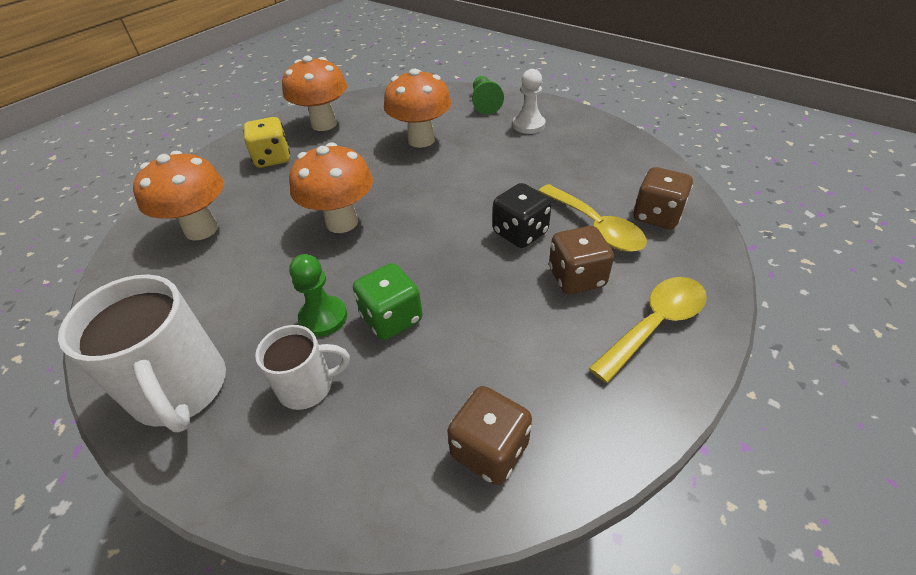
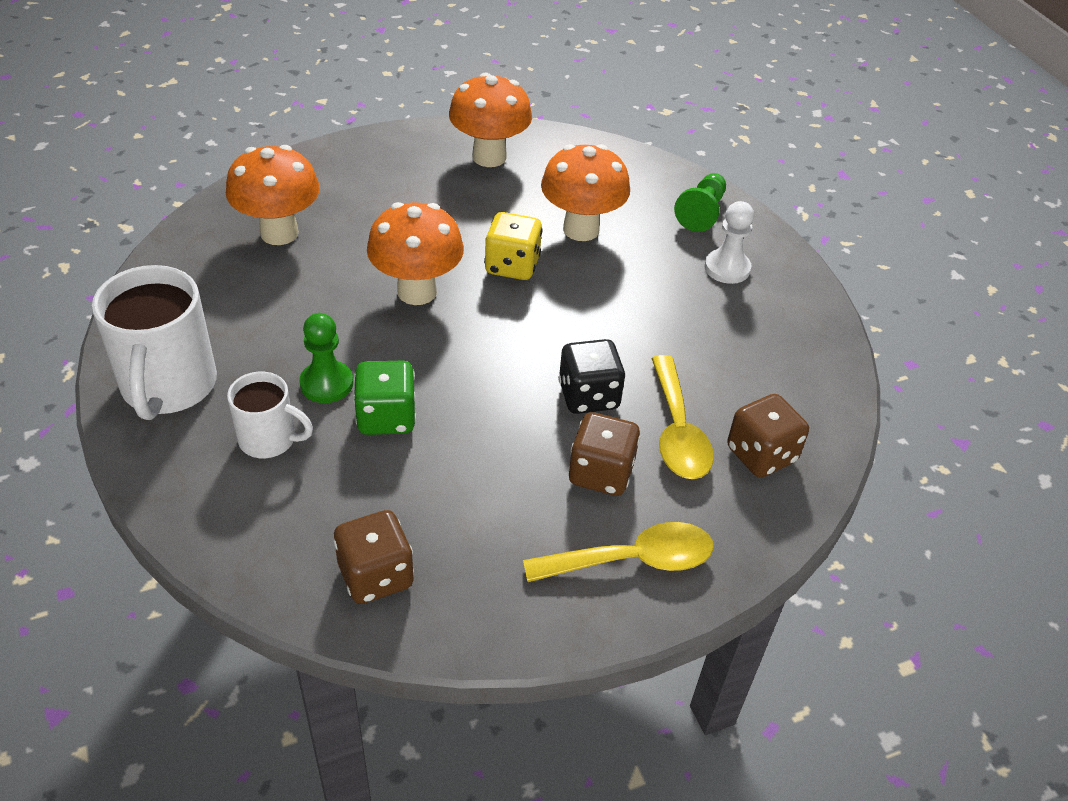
camera: 25 degrees right, 0 degrees up
yellow dice [243,117,290,168] -> yellow dice moved to [484,212,543,280]

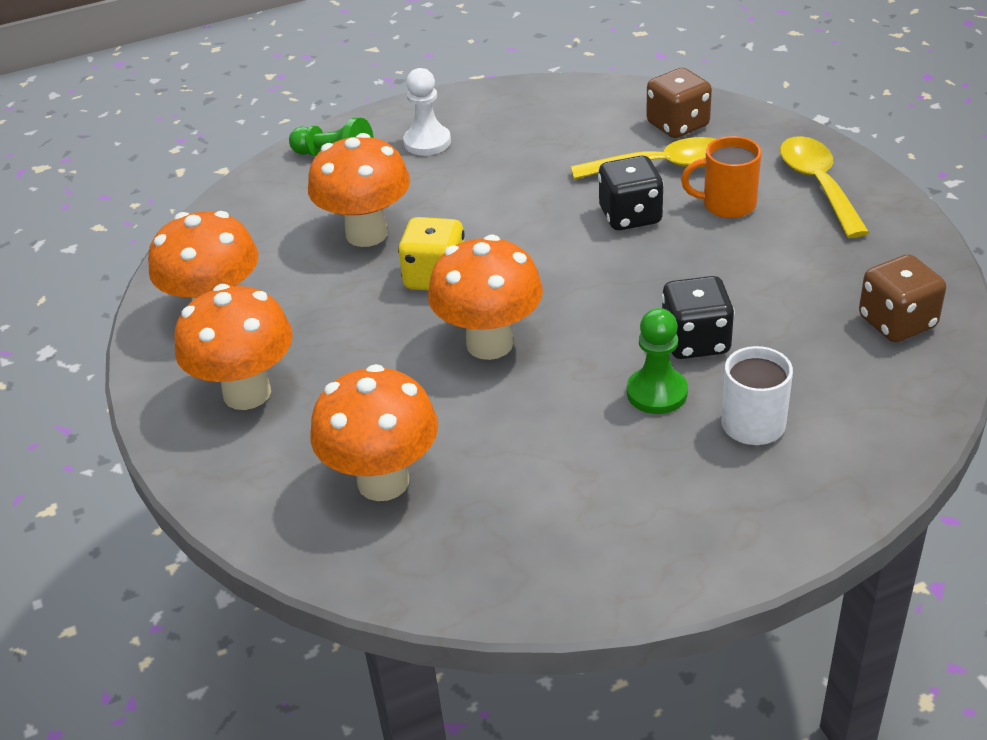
camera: 85 degrees left, 5 degrees down
white mug [92,265,217,420] -> none
green dice [353,361,416,435] -> black dice [662,276,735,359]
brown dice [568,412,640,496] -> orange mug [681,136,761,218]
none -> orange mushroom [174,284,293,410]

